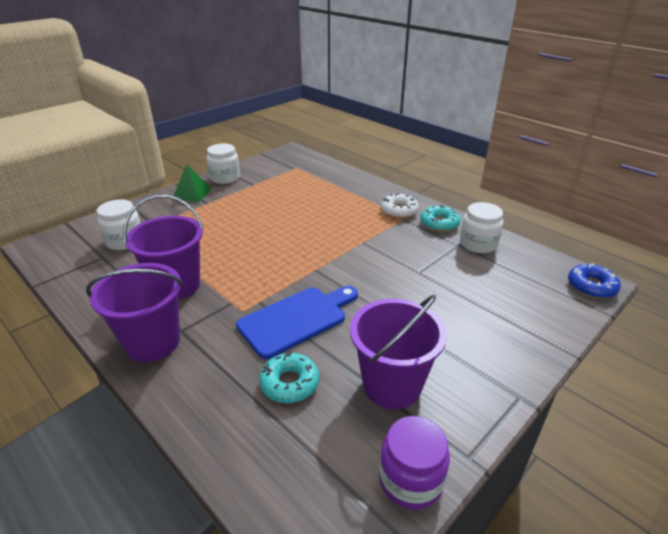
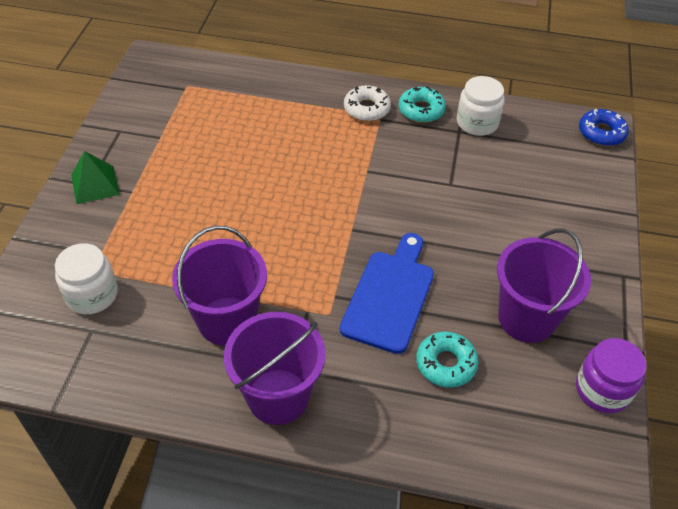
camera: 35 degrees left, 15 degrees up
white jar [206,143,240,184] -> none

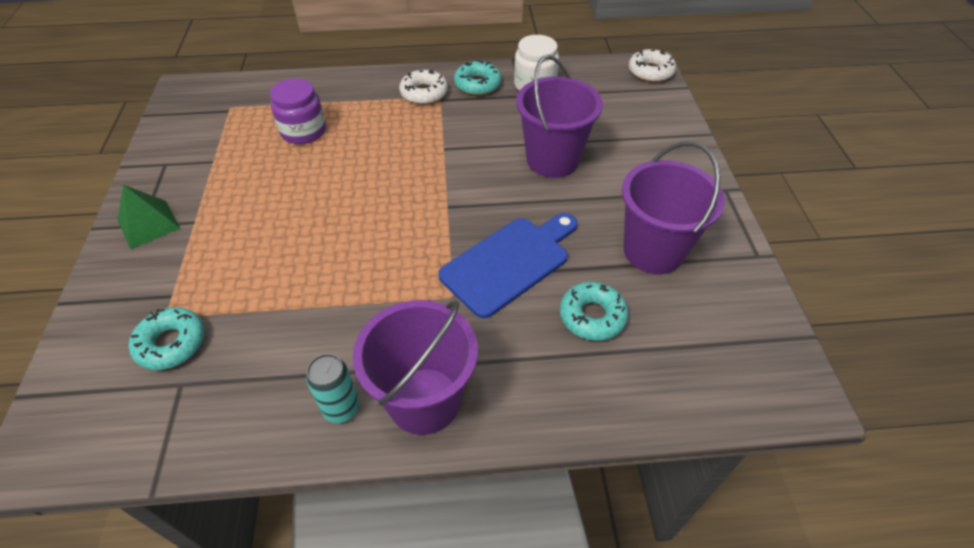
camera: 15 degrees left, 0 degrees up
white jar [55,243,118,314] -> turquoise donut [129,307,205,370]
purple bucket [172,226,267,346] -> purple bucket moved to [516,55,603,178]
blue cutting board [340,233,434,354] -> blue cutting board turned 45 degrees clockwise [438,213,578,318]
purple jar [576,338,647,413] -> purple jar moved to [270,78,326,144]
blue donut [579,109,629,146] -> white donut [629,49,676,82]
none -> turquoise can [306,354,360,423]

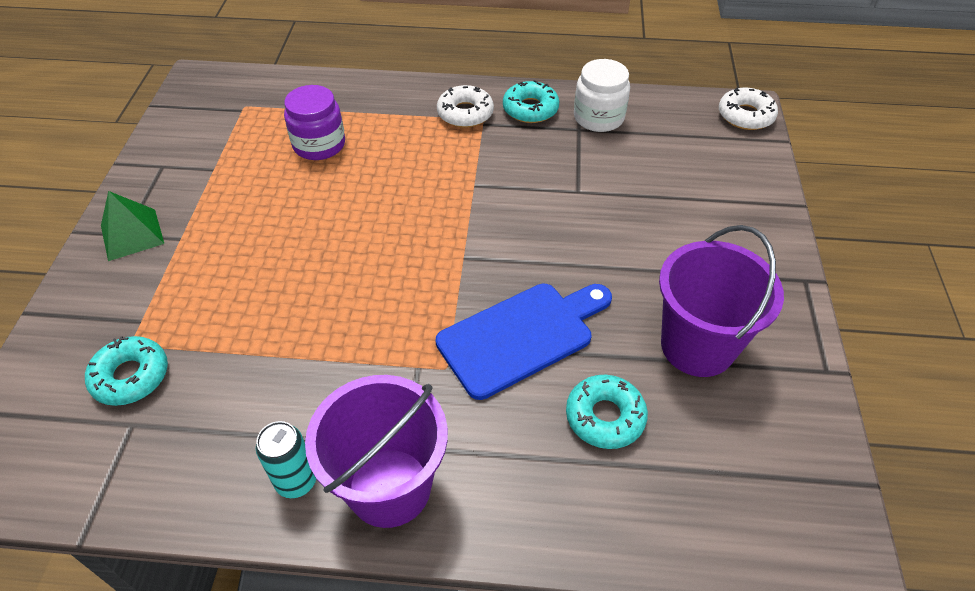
camera: 10 degrees right, 0 degrees up
purple bucket [516,55,603,178] -> none

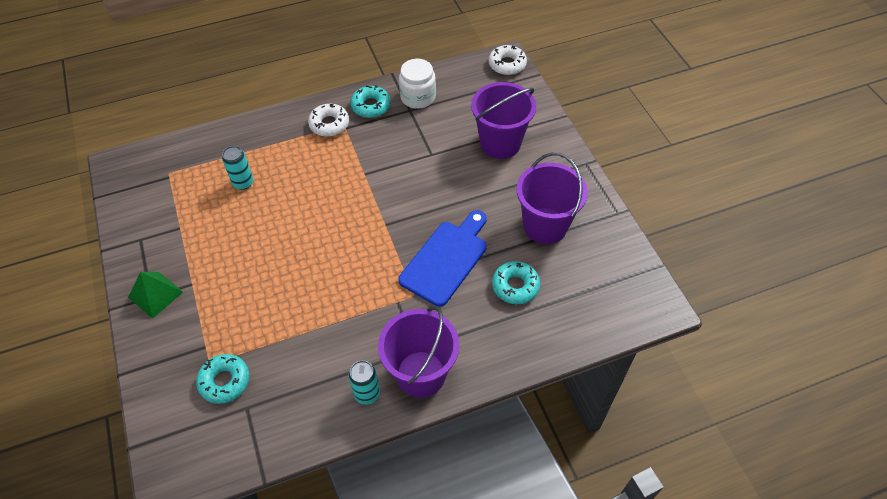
camera: 25 degrees left, 5 degrees up
purple jar [284,85,345,160] -> turquoise can [222,146,253,190]
none -> purple bucket [471,82,536,159]

